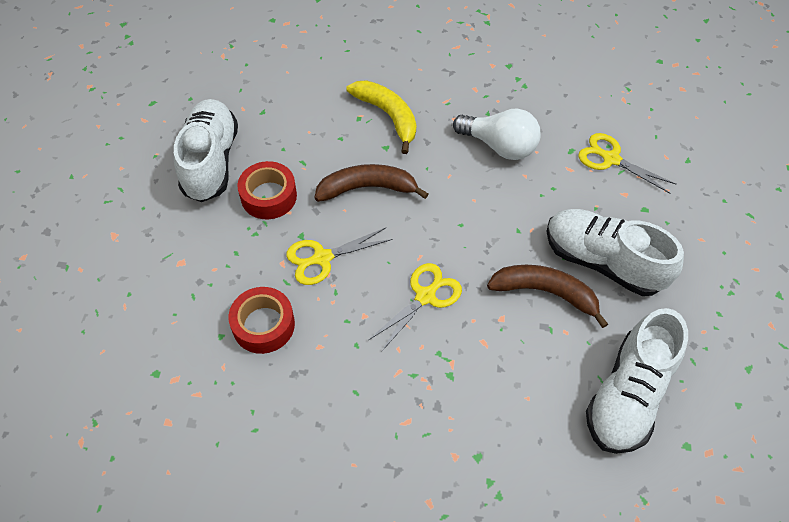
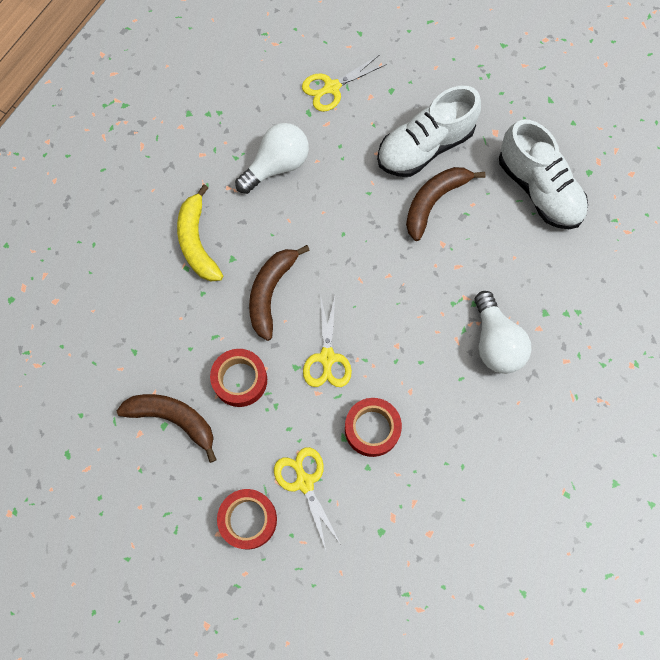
camera: 65 degrees left, 15 degrees up
white shoe [174,99,238,202] -> brown banana [117,394,217,463]
yellow banana [346,80,417,154] -> yellow banana turned 90 degrees counterclockwise [177,184,223,281]
yellow scissors [369,263,462,352] -> yellow scissors moved to [274,447,340,550]
none -> red tape [217,489,277,549]
none -> white light bulb [475,291,531,374]

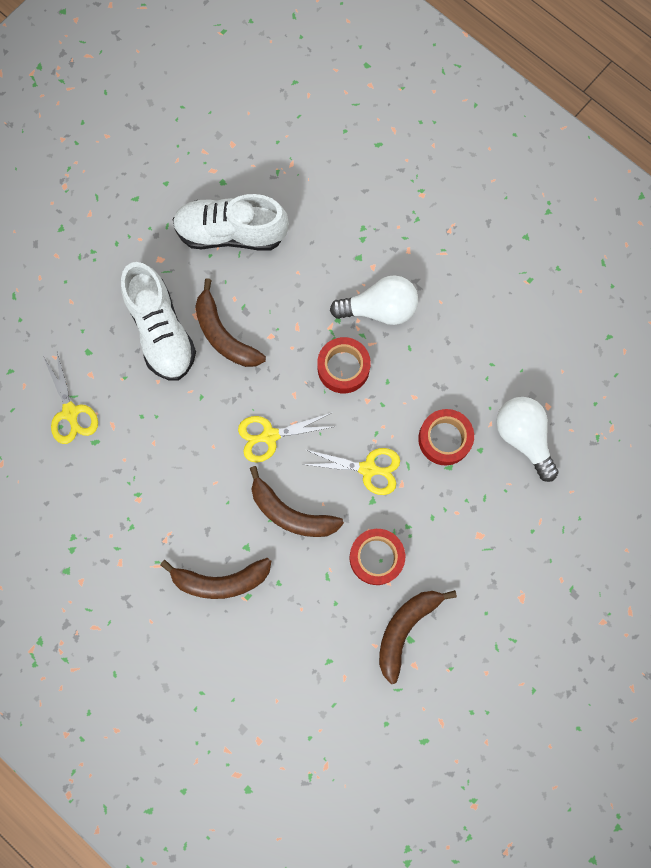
camera: 80 degrees left, 5 degrees up
yellow banana [177,184,223,281] -> brown banana [160,558,271,599]
red tape [217,489,277,549] -> red tape moved to [317,337,371,393]
white light bulb [235,123,309,194] -> white light bulb moved to [496,397,559,482]
yellow scissors [274,447,340,550] -> yellow scissors moved to [238,413,332,463]
white shoe [499,120,588,229] -> white shoe turned 150 degrees counterclockwise [173,194,289,251]

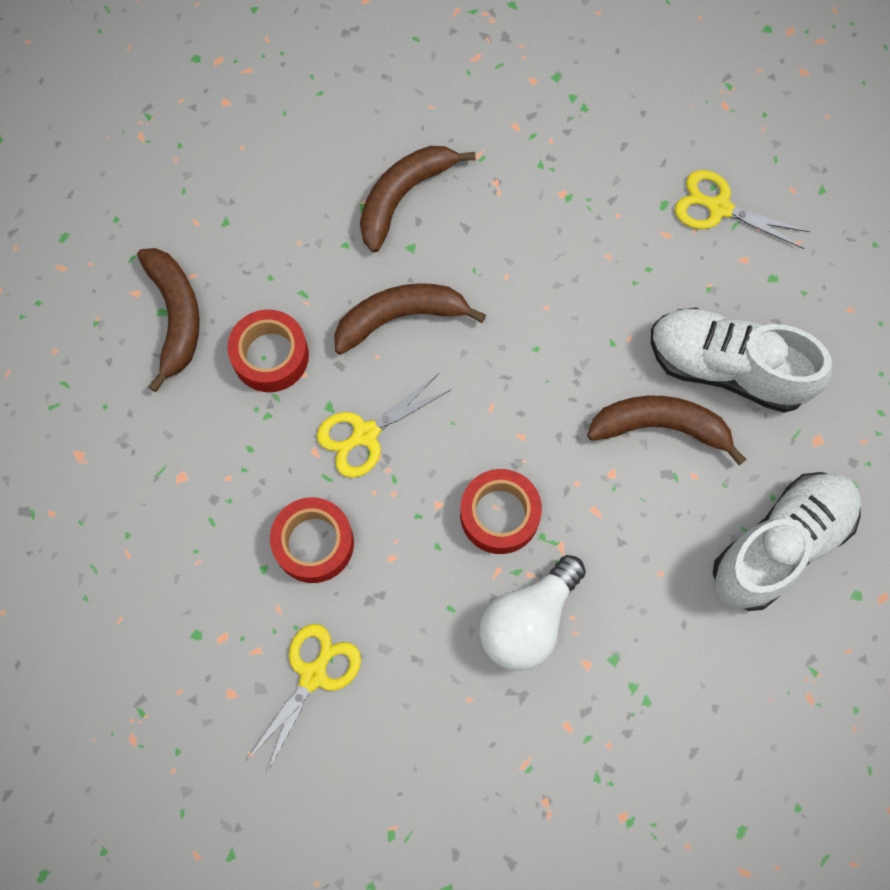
camera: 135 degrees right, 5 degrees down
yellow scissors [238,413,332,463] -> yellow scissors moved to [247,624,361,773]
white light bulb [496,397,559,482] -> none

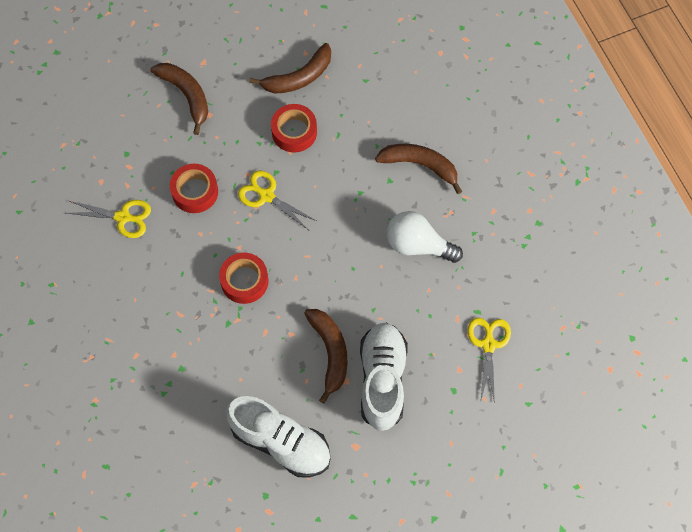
camera: 70 degrees right, 5 degrees down
brown banana [334,283,486,355] -> brown banana moved to [151,63,208,135]
white light bulb [479,555,586,671] -> white light bulb moved to [387,211,463,263]

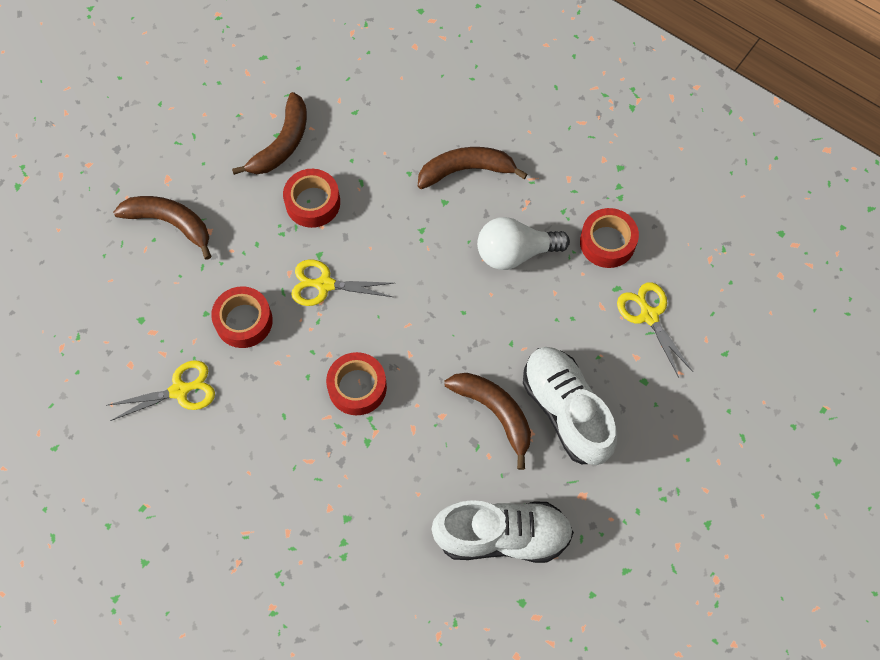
camera: 30 degrees left, 0 degrees up
none -> red tape [580,208,639,268]

